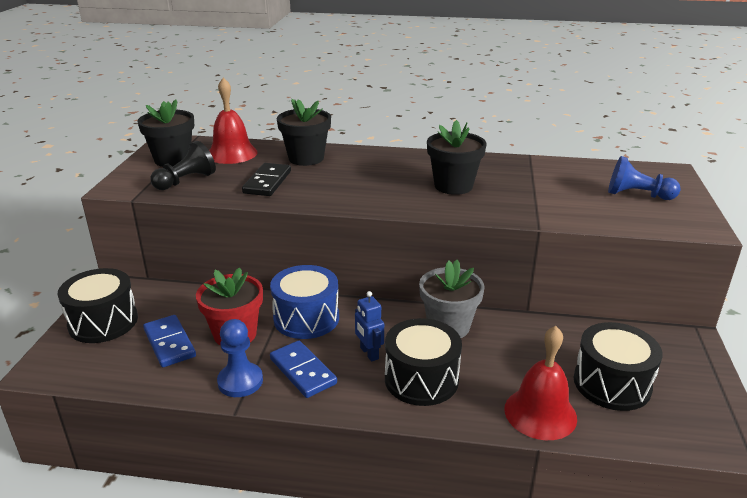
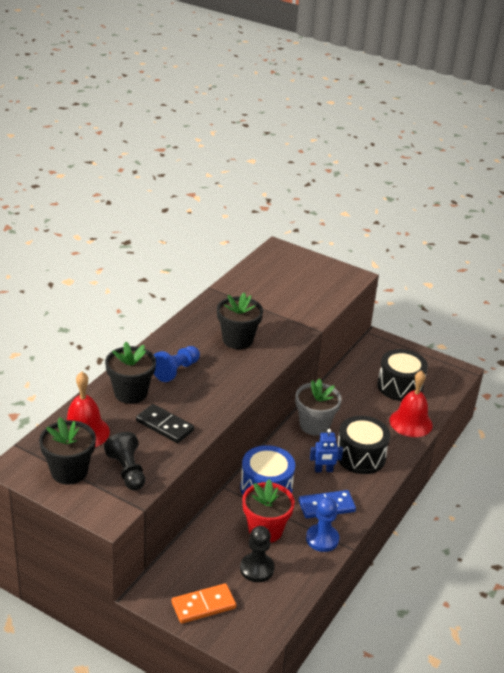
camera: 70 degrees left, 5 degrees up
black drum [57,268,138,343] -> orange domino [172,583,236,624]
blue domino [143,315,196,367] -> black pawn [240,526,275,582]
blue pawn [608,156,681,200] -> blue pawn moved to [154,346,200,382]

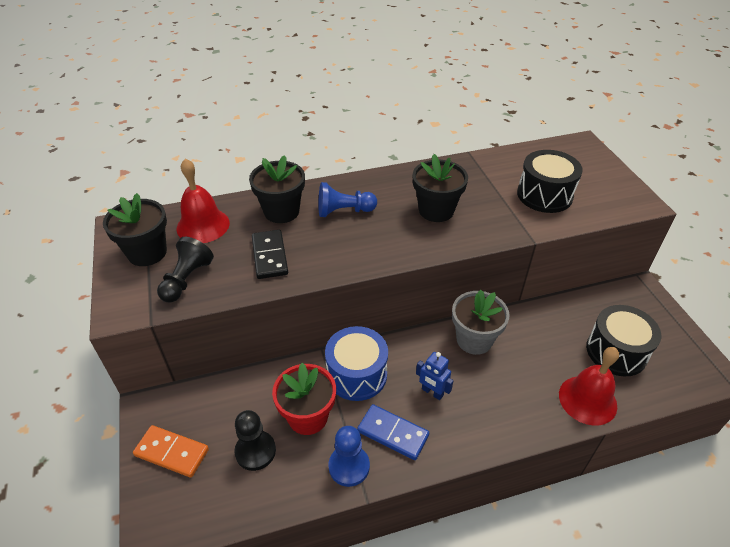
camera: 45 degrees right, 10 degrees up
black drum [337,416,390,474] -> black drum moved to [517,150,583,213]

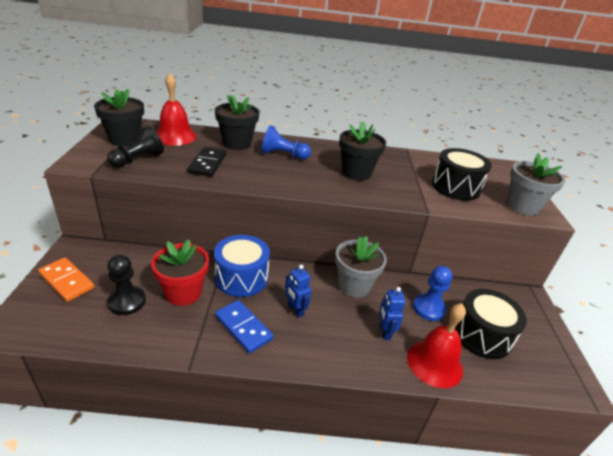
camera: 15 degrees right, 10 degrees down
blue pawn [328,426,370,487] -> blue pawn moved to [413,266,452,321]
none -> blue robot [379,287,405,340]
none -> grey flower pot [506,153,565,216]

